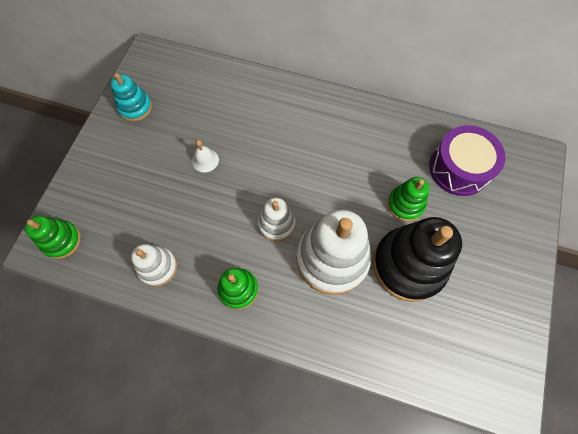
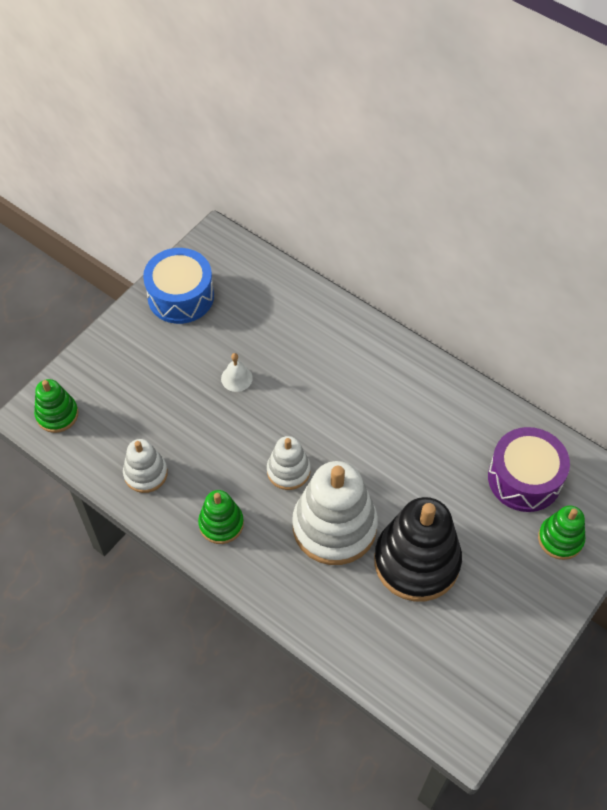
camera: 20 degrees right, 10 degrees down
turquoise stacking toy [111,73,152,122] -> blue drum [143,248,214,324]
green stacking toy [387,177,429,221] -> green stacking toy moved to [538,505,585,560]

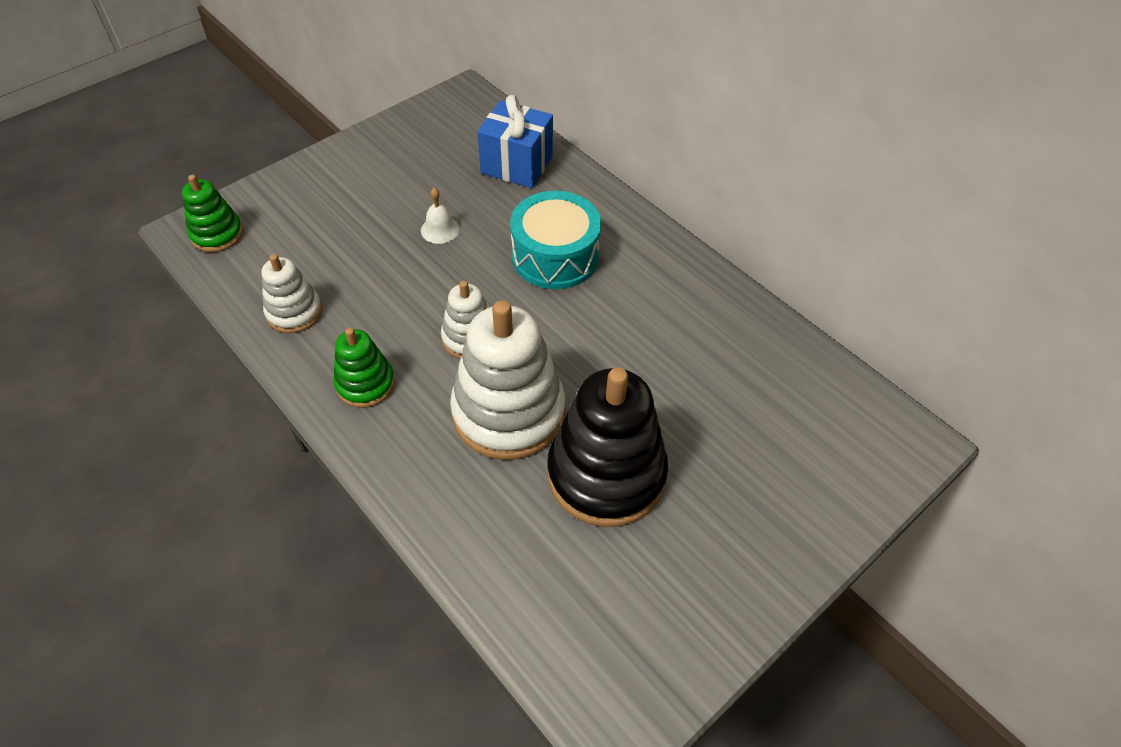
camera: 10 degrees right, 5 degrees down
blue drum [143,248,214,324] -> none
purple drum [488,427,570,512] -> none
green stacking toy [538,505,585,560] -> none
none -> blue gift [477,95,553,188]
none -> turquoise drum [510,191,601,289]

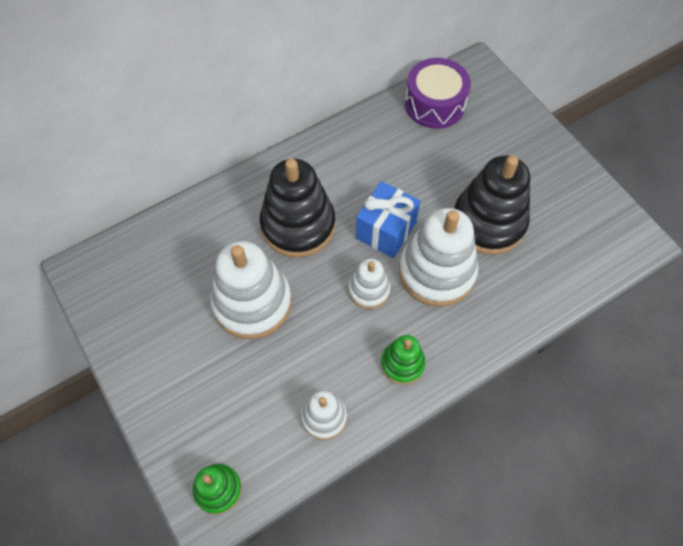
camera: 80 degrees left, 10 degrees up
white bell [421,188,460,244] -> white stacking toy [210,241,292,339]
blue gift [477,95,553,188] -> blue gift moved to [356,181,420,258]
turquoise drum [510,191,601,289] -> black stacking toy [260,159,335,258]
none -> purple drum [405,58,471,129]

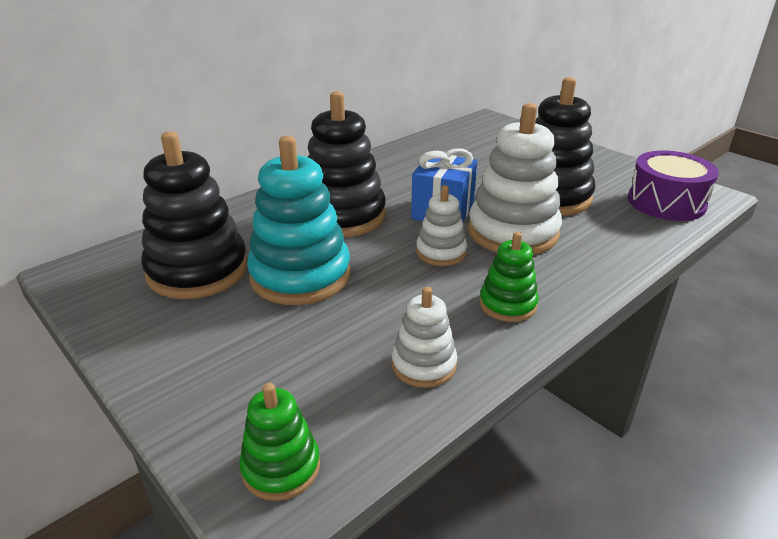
camera: 10 degrees left, 30 degrees down
white stacking toy [210,241,292,339] -> turquoise stacking toy [247,136,351,305]
purple drum [405,58,471,129] -> purple drum moved to [628,151,719,221]
none -> black stacking toy [141,132,248,299]

